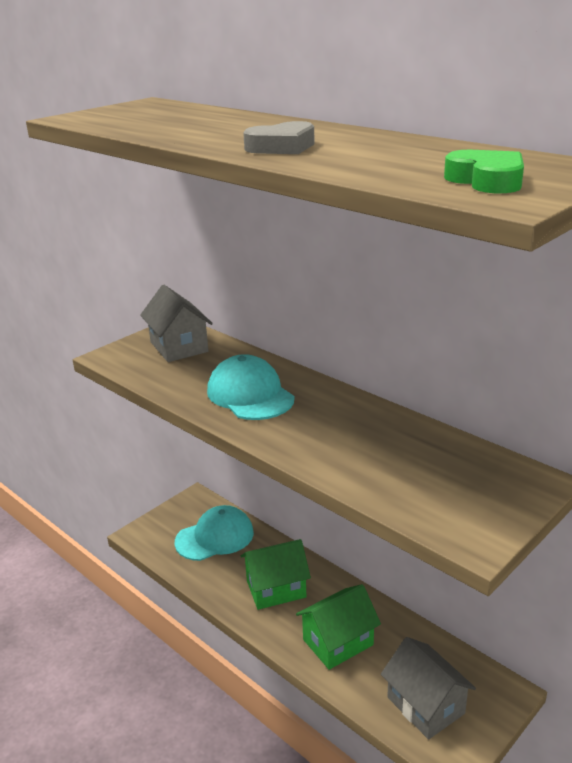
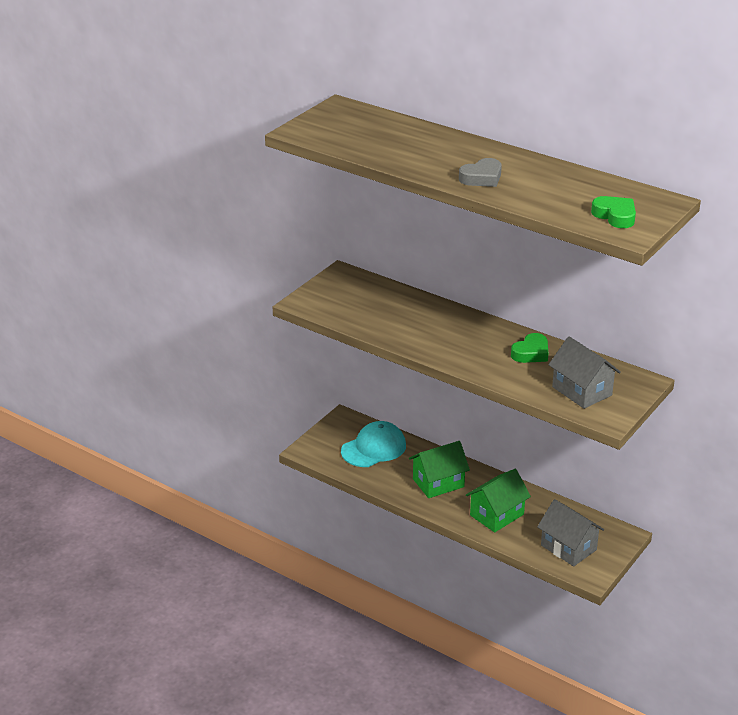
camera: 10 degrees left, 5 degrees up
grey house [140,285,213,362] -> grey house moved to [548,336,621,409]
turquoise cap [207,354,294,420] -> none
none -> green heart [511,333,548,363]

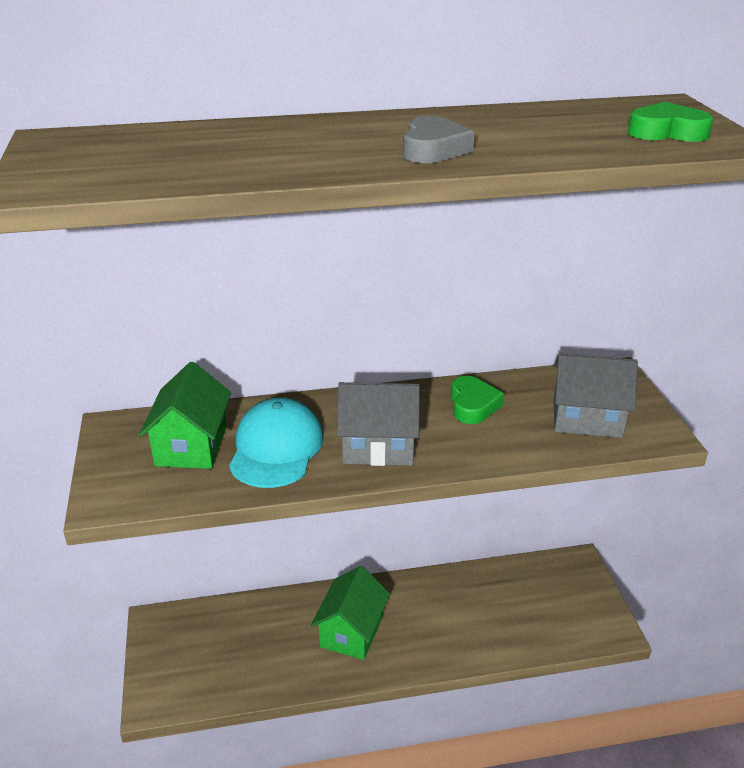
camera: 45 degrees left, 0 degrees up
turquoise cap [341,421,406,467] -> turquoise cap moved to [229,398,324,488]
green house [466,469,531,532] -> green house moved to [139,362,231,469]
grey house [537,499,604,566] -> grey house moved to [337,382,420,466]

